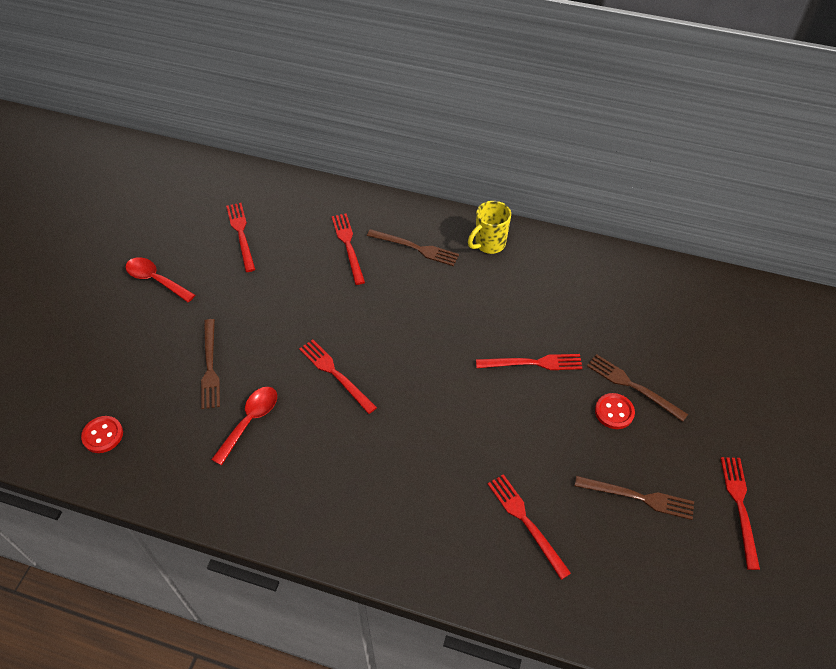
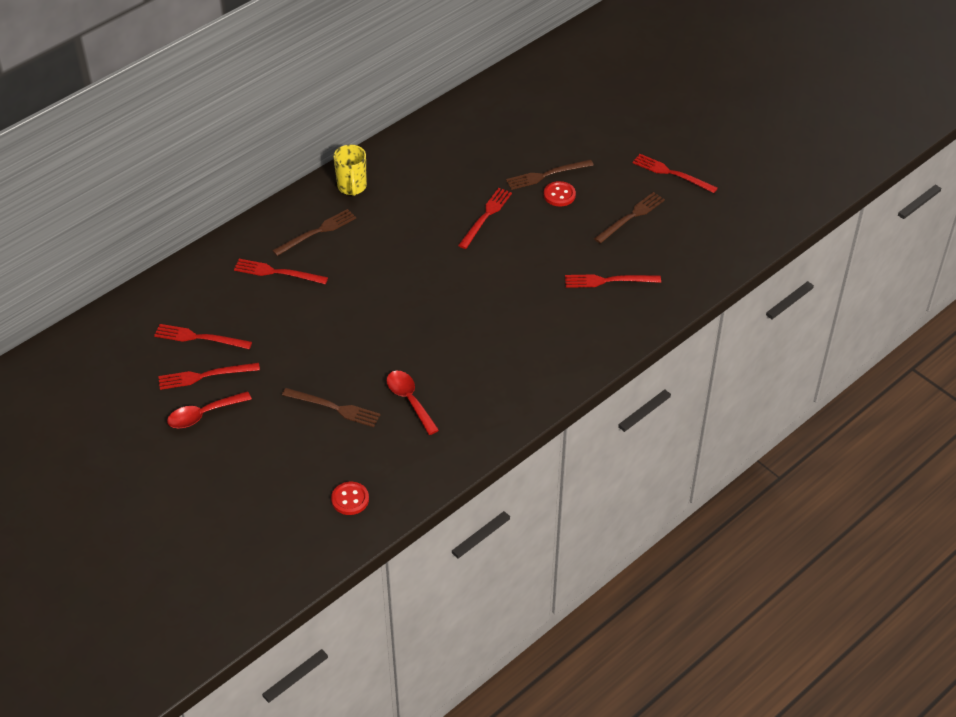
camera: 60 degrees left, 5 degrees down
red fork [299,339,377,414] -> red fork moved to [158,363,260,390]

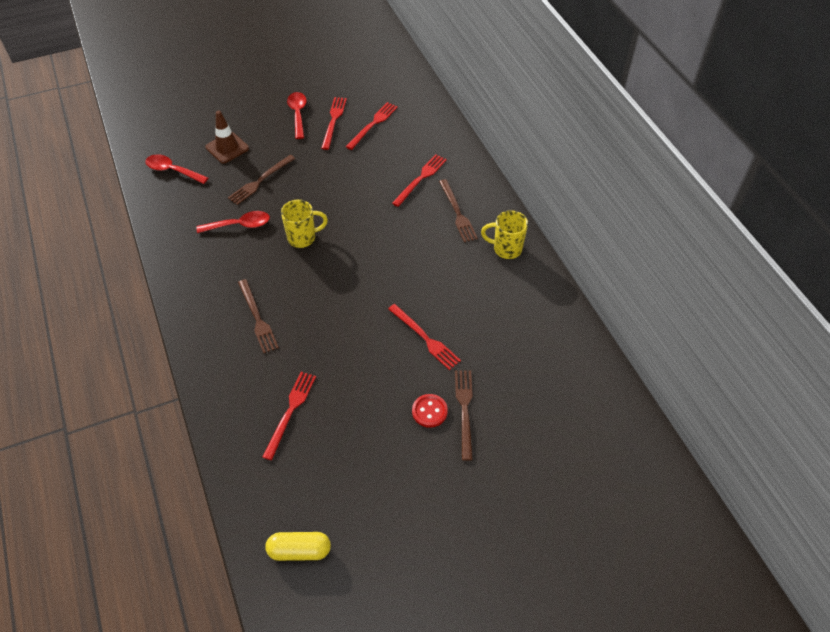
camera: 110 degrees right, 5 degrees up
red button [331,482,369,515] -> red spoon [146,154,208,184]
brown fork [594,192,665,243] -> brown fork moved to [238,279,279,353]
red fork [633,154,718,193] -> none
none -> brown traffic cone [205,110,249,163]
none -> yellow capsule [265,532,331,561]
none -> yellow mug [281,200,328,248]

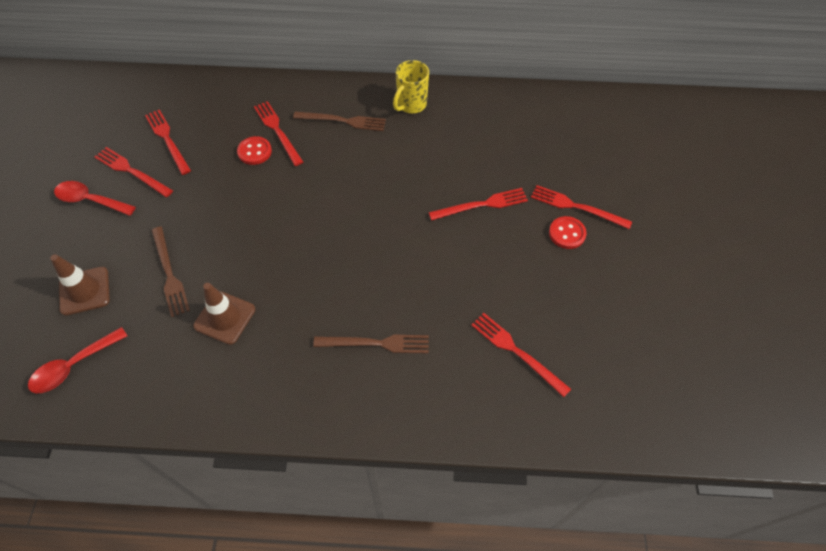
camera: 65 degrees left, 5 degrees up
red spoon [197,211,270,233] -> brown traffic cone [193,283,255,345]
yellow capsule [265,532,331,561] -> none
yellow mug [281,200,328,248] -> none
brown fork [455,370,473,461] -> red fork [531,185,632,229]
none -> red button [237,136,272,165]

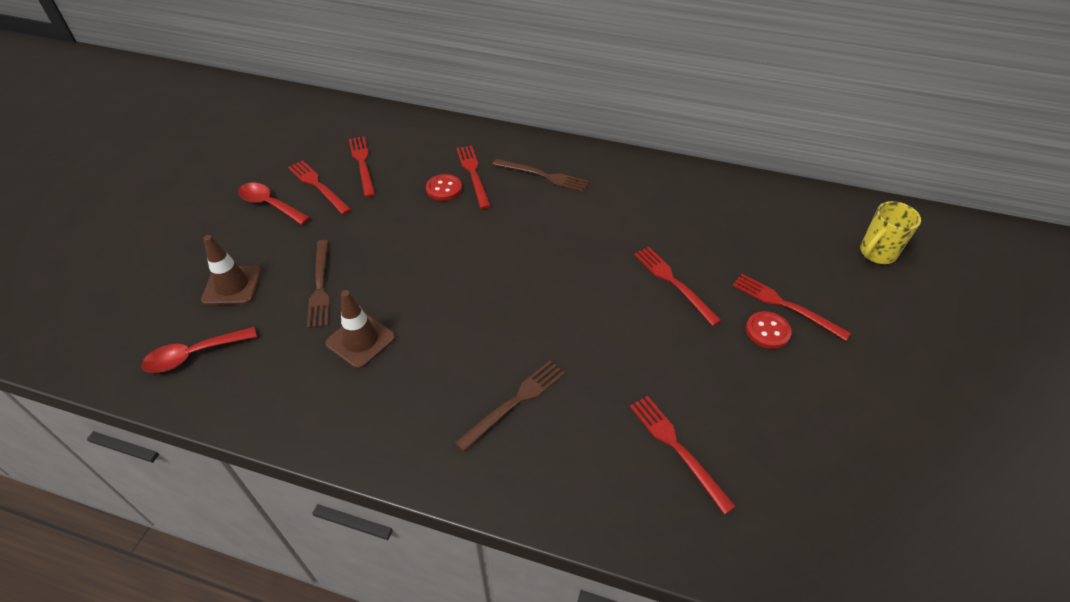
camera: 15 degrees right, 10 degrees down
brown fork [313,335,429,353] -> brown fork turned 60 degrees counterclockwise [455,361,565,452]
yellow mug [393,60,429,113] -> yellow mug moved to [860,201,921,264]
red fork [429,188,528,221] -> red fork turned 120 degrees counterclockwise [634,247,722,326]

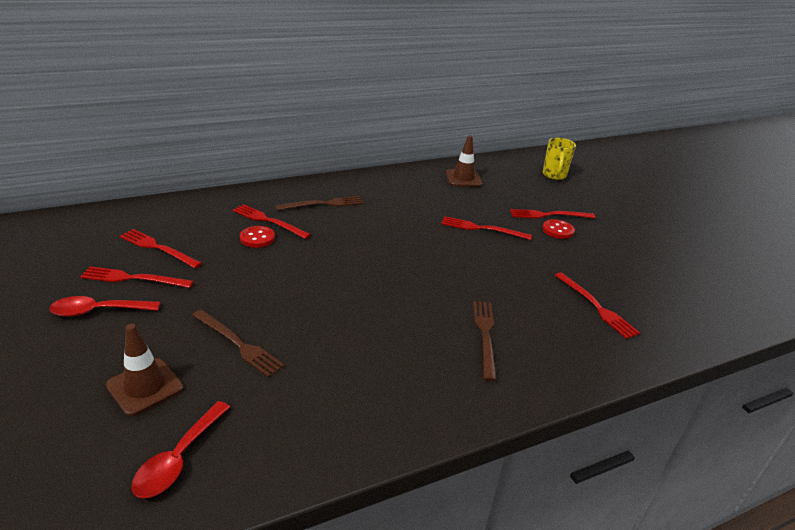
camera: 45 degrees left, 15 degrees down
brown traffic cone [325,290,395,369] -> brown traffic cone moved to [446,135,482,187]
red fork [630,396,736,514] -> red fork turned 135 degrees counterclockwise [555,272,640,339]

